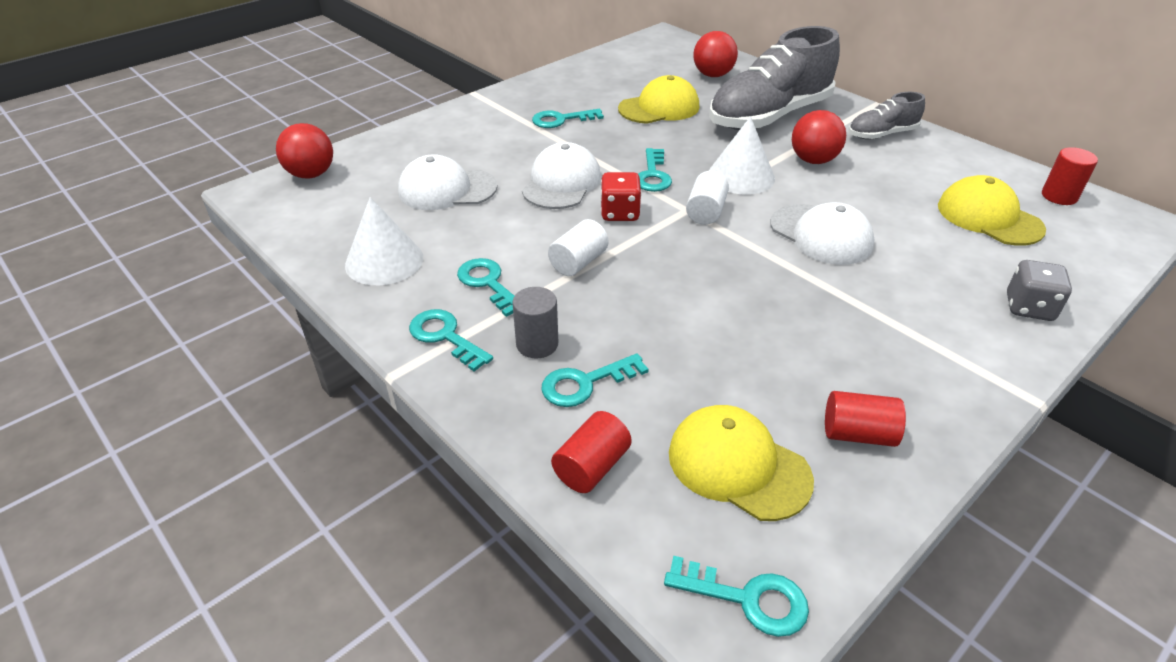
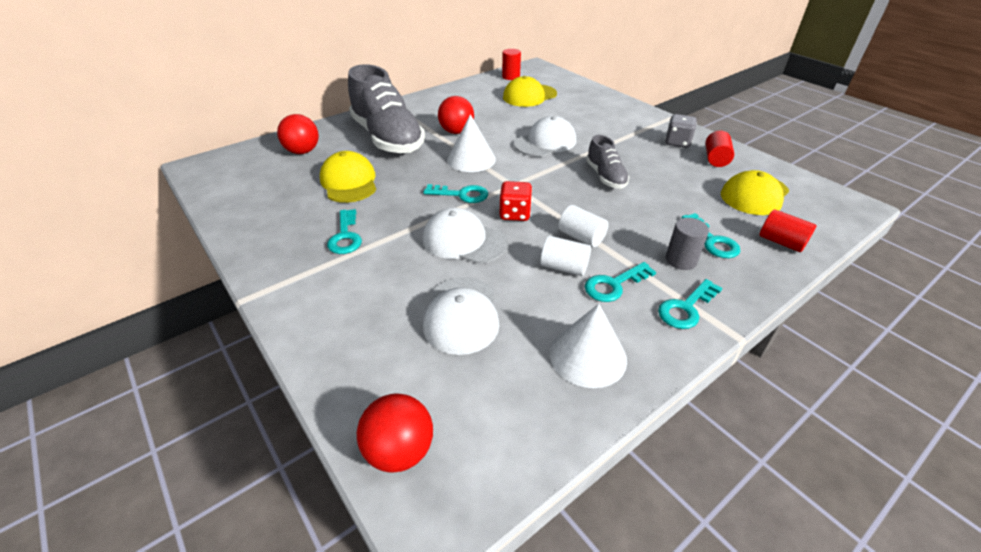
camera: 85 degrees left, 0 degrees up
turquoise key [664,556,809,637] -> none
white cylinder [686,171,729,225] -> white cylinder moved to [540,236,591,276]
grey shoe [848,92,925,140] -> grey shoe moved to [586,135,629,189]
grey dice [1007,260,1072,321] -> grey dice moved to [665,114,697,148]

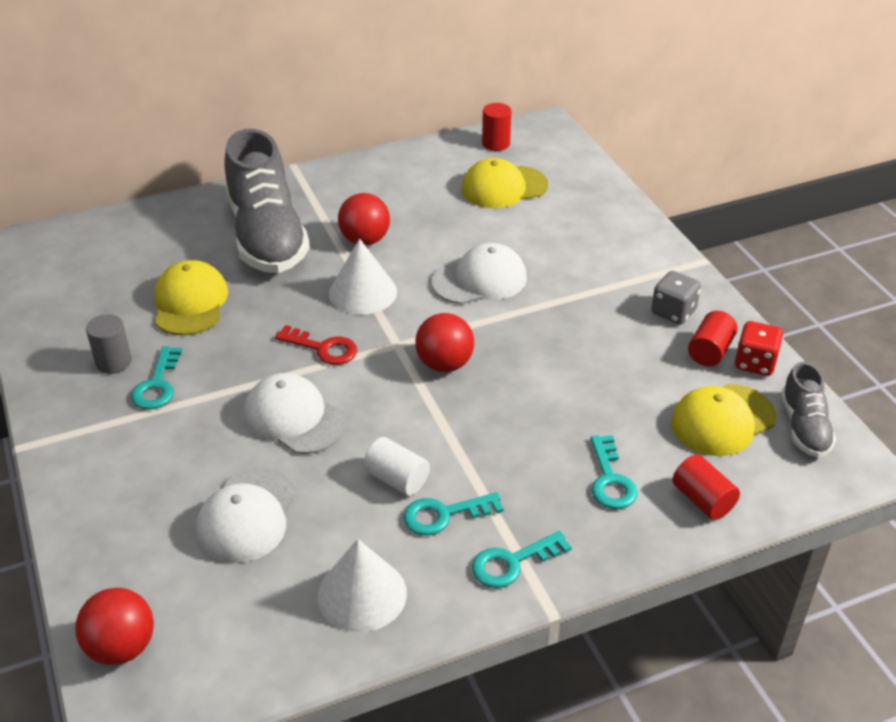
camera: 15 degrees right, 0 degrees up
red ball [277,114,319,154] -> red ball moved to [415,313,474,372]
turquoise key [423,184,488,203] -> red key [275,325,357,365]
red dice [499,181,532,221] -> red dice moved to [735,321,784,376]
white cylinder [559,205,609,247] -> none
grey shoe [586,135,629,189] -> grey shoe moved to [781,362,836,458]
grey cylinder [666,218,709,270] -> grey cylinder moved to [86,314,132,374]

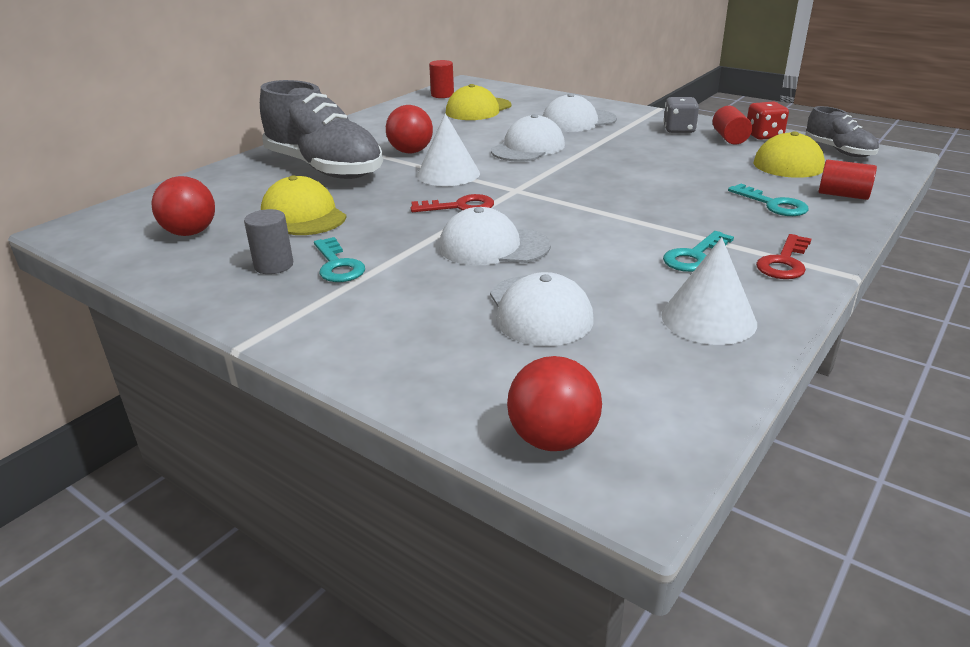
camera: 30 degrees left, 10 degrees down
white cylinder [363,437,430,496] -> none
red ball [415,313,474,372] -> red ball moved to [151,176,215,236]
turquoise key [472,531,572,588] -> red key [756,234,811,279]
none -> white cap [542,93,617,132]

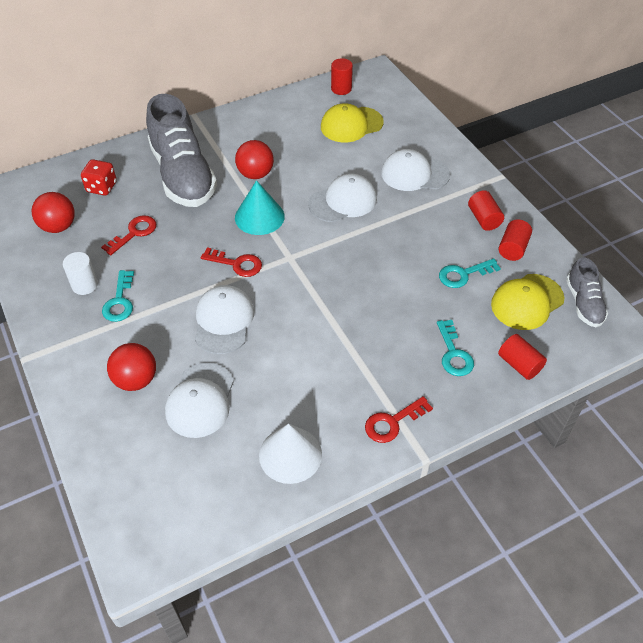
camera: 25 degrees right, 20 degrees up
grey cylinder [244,209,293,274] -> white cylinder [63,252,98,295]
yellow cap [261,175,346,235] -> red key [101,215,156,255]
white cone [417,113,480,186] -> turquoise cone [235,180,285,235]
white cap [439,207,551,265] -> white cap turned 60 degrees clockwise [195,285,254,354]
red ball [507,356,602,451] -> red ball moved to [107,343,156,391]
grey dice [663,97,699,133] -> red cylinder [468,190,504,231]
turquoise key [663,231,734,272] -> turquoise key moved to [439,258,501,288]
red dice [747,102,789,140] -> red dice moved to [81,159,117,196]

